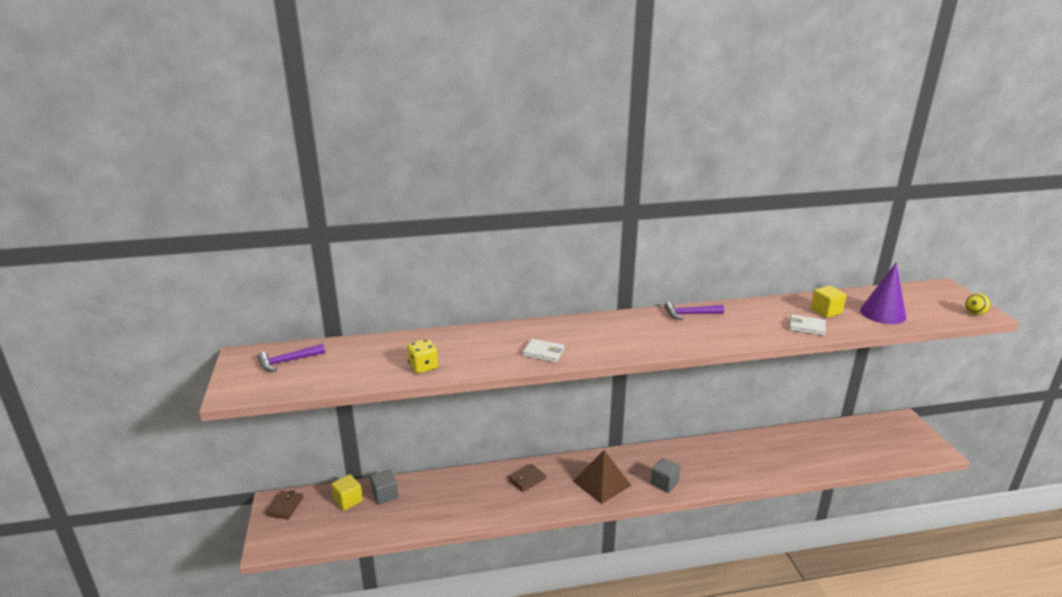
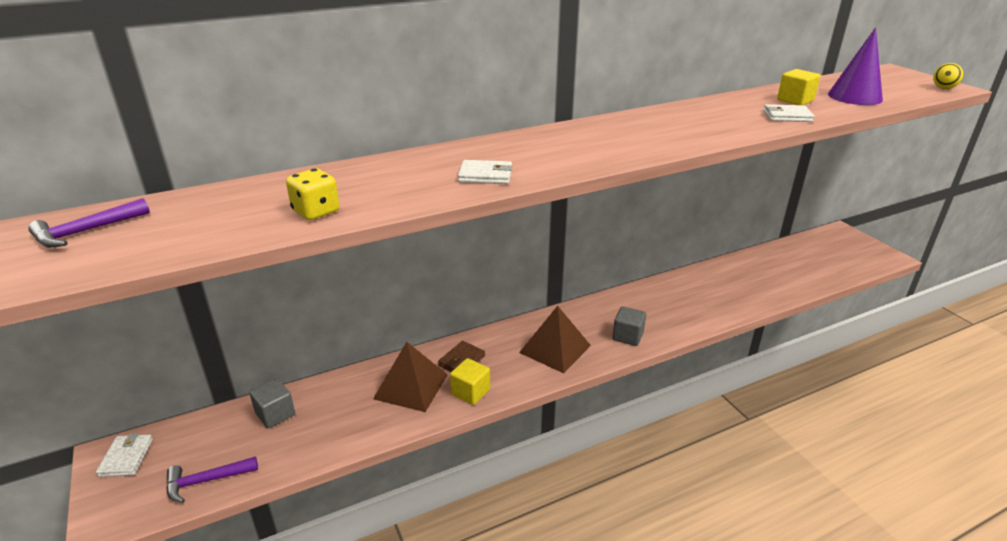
camera: 15 degrees left, 5 degrees up
brown wallet [266,490,303,519] -> white wallet [96,433,153,477]
yellow cube [331,474,363,511] -> yellow cube moved to [450,358,490,405]
purple hammer [665,302,724,320] -> purple hammer moved to [166,456,258,503]
none -> brown pyramid [373,342,448,412]

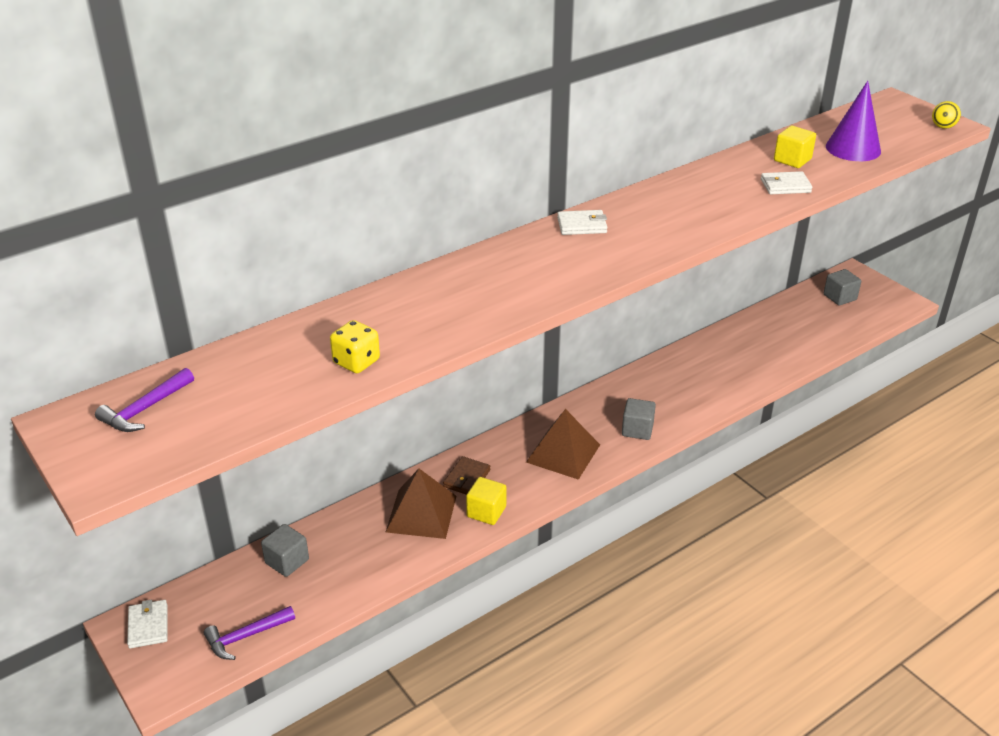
camera: 10 degrees left, 5 degrees up
white wallet [458,160,512,184] -> white wallet moved to [557,210,608,235]
none -> grey cube [824,269,861,306]

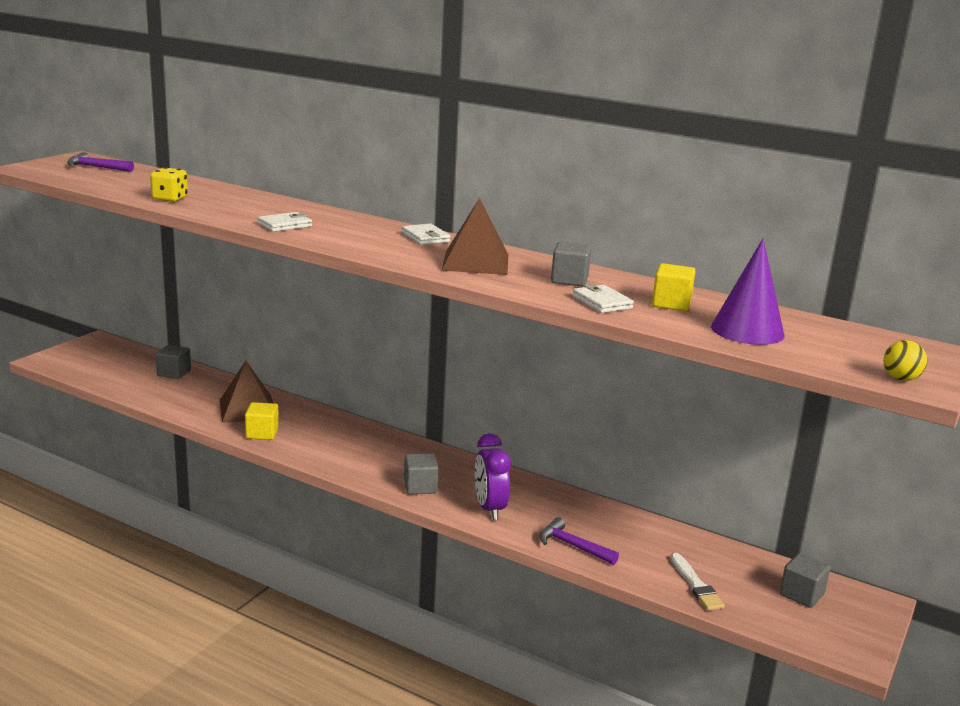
camera: 65 degrees right, 15 degrees down
white wallet [127,600,168,648] -> white wallet moved to [258,212,312,232]
purple hammer [204,606,295,660] -> purple hammer moved to [540,517,619,565]
brown wallet [443,456,490,495] -> none
brown pyramid [526,409,600,480] -> brown pyramid moved to [441,198,509,275]
none -> purple clock [475,433,511,520]
none -> grey cube [551,242,591,286]
none -> white brush [670,553,725,611]

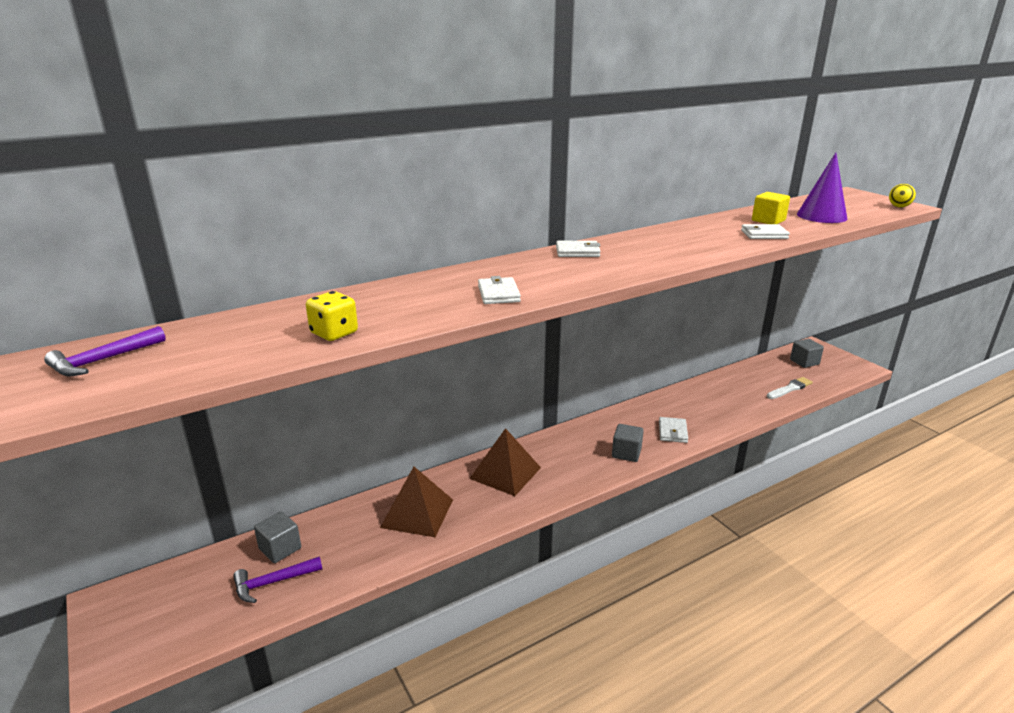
camera: 60 degrees left, 5 degrees up
yellow cube [245,402,279,440] -> none
brown pyramid [441,198,509,275] -> brown pyramid moved to [469,428,541,496]
purple clock [475,433,511,520] -> white wallet [659,417,688,443]
purple hammer [540,517,619,565] -> purple hammer moved to [233,557,322,603]
grey cube [551,242,591,286] -> none
white brush [670,553,725,611] -> white brush turned 45 degrees counterclockwise [767,377,813,399]

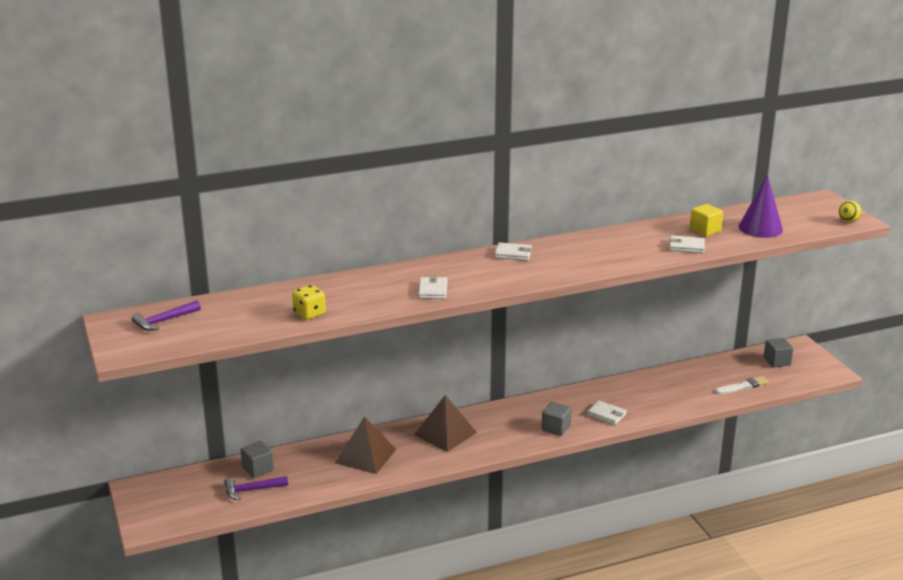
camera: 10 degrees right, 0 degrees up
white wallet [659,417,688,443] -> white wallet turned 75 degrees counterclockwise [587,400,627,425]

